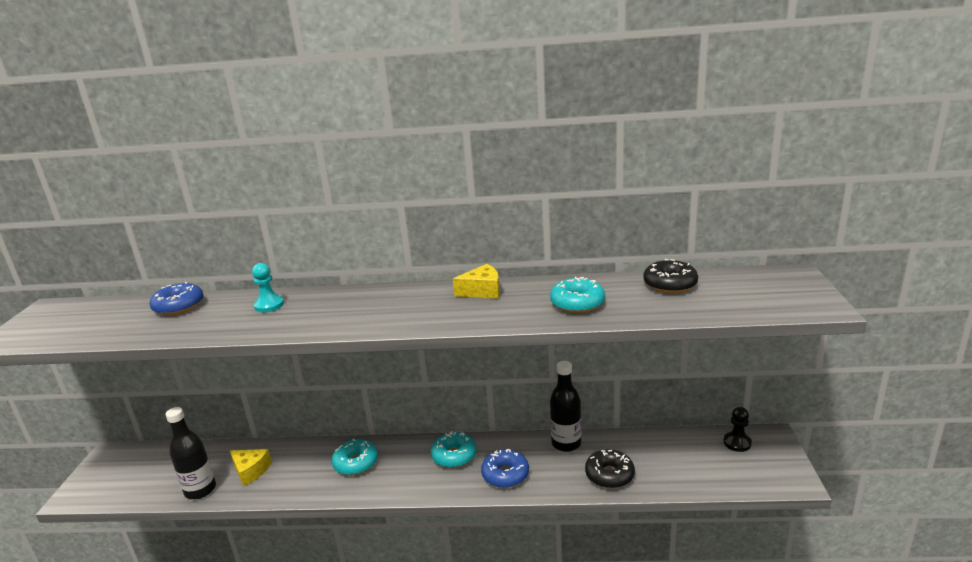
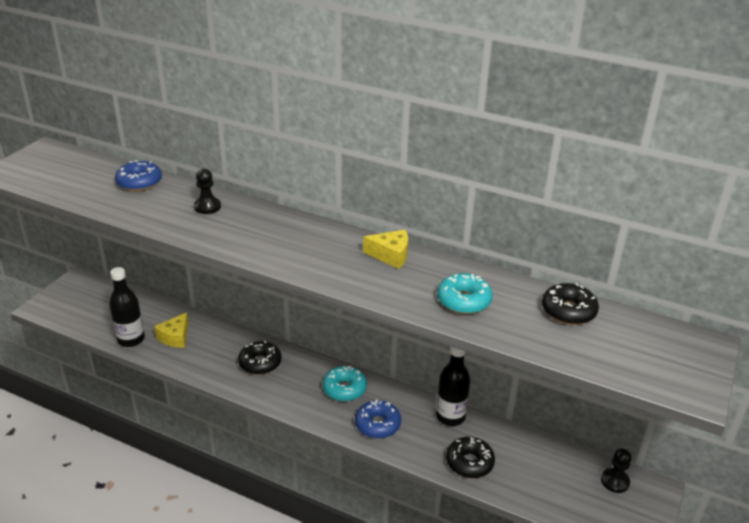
camera: 20 degrees right, 10 degrees up
yellow cheese [230,449,272,486] -> yellow cheese turned 60 degrees clockwise [154,312,189,348]
turquoise pawn [252,263,284,312] -> black pawn [194,169,221,214]
turquoise donut [332,439,378,475] -> black donut [238,341,281,375]

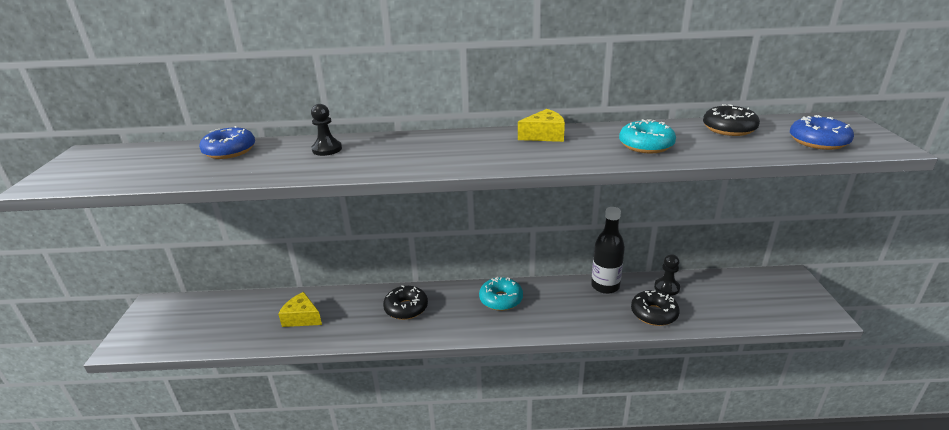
camera: 25 degrees left, 5 degrees down
black bottle [109,267,145,347] -> none
yellow cheese [154,312,189,348] -> yellow cheese turned 120 degrees clockwise [278,292,322,327]
blue donut [355,400,401,439] -> blue donut moved to [790,115,854,150]
black pawn [601,449,631,493] -> black pawn moved to [654,254,680,296]

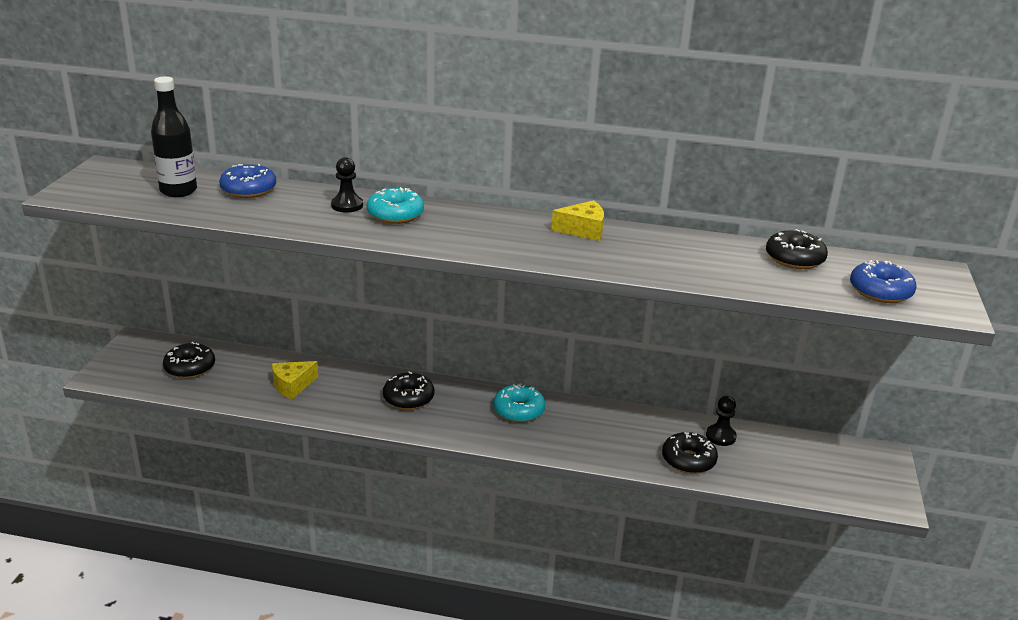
camera: 10 degrees right, 0 degrees up
yellow cheese [278,292,322,327] -> yellow cheese turned 75 degrees counterclockwise [272,361,318,400]
black bottle [591,207,625,294] -> black bottle moved to [151,77,197,197]
turquoise donut [619,119,676,153] -> turquoise donut moved to [367,187,424,224]
none -> black donut [163,342,215,379]

